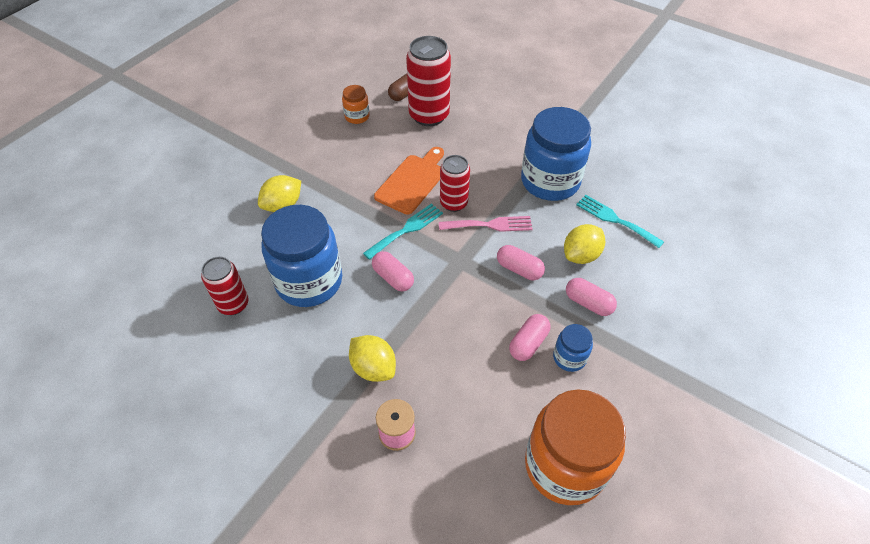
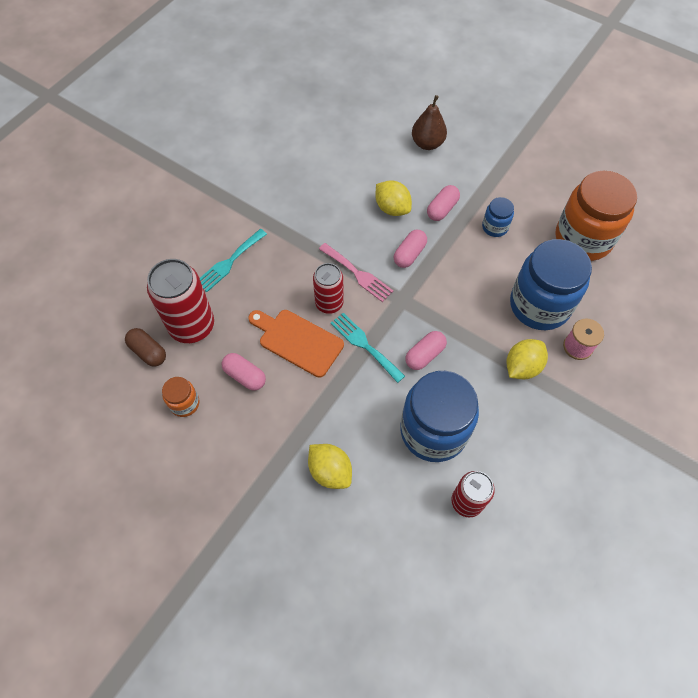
camera: 90 degrees left, 10 degrees up
pink fork [439,216,533,232] -> pink fork turned 135 degrees clockwise [319,243,393,302]
pink capsule [509,314,551,361] -> pink capsule moved to [221,353,266,391]
blue jar [521,107,591,201] -> blue jar moved to [510,239,592,330]
turquoise fork [576,195,664,248] -> turquoise fork moved to [200,229,267,292]
none -> brown pear [412,95,447,150]

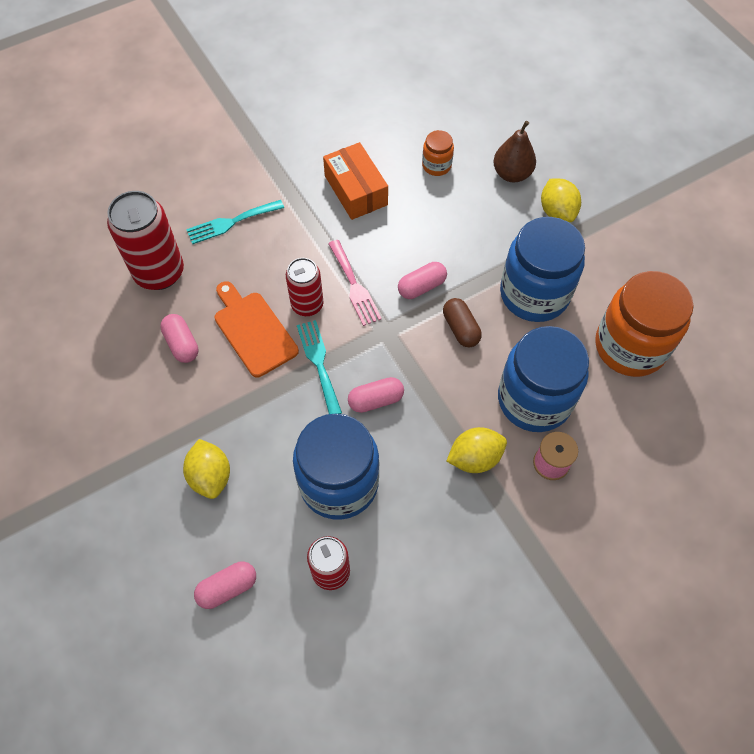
camera: 25 degrees right, 0 degrees up
brown capsule [125,328,166,367] -> brown capsule moved to [443,298,482,347]
orange jar [162,377,199,417] -> orange jar moved to [422,130,454,176]
yellow lemon [375,180,412,216] -> yellow lemon moved to [541,179,581,223]
pink capsule [427,185,460,221] -> pink capsule moved to [194,561,256,609]
blue jar [482,197,514,237] -> blue jar [500,217,585,322], size x2.18
none -> orange box [323,142,388,220]

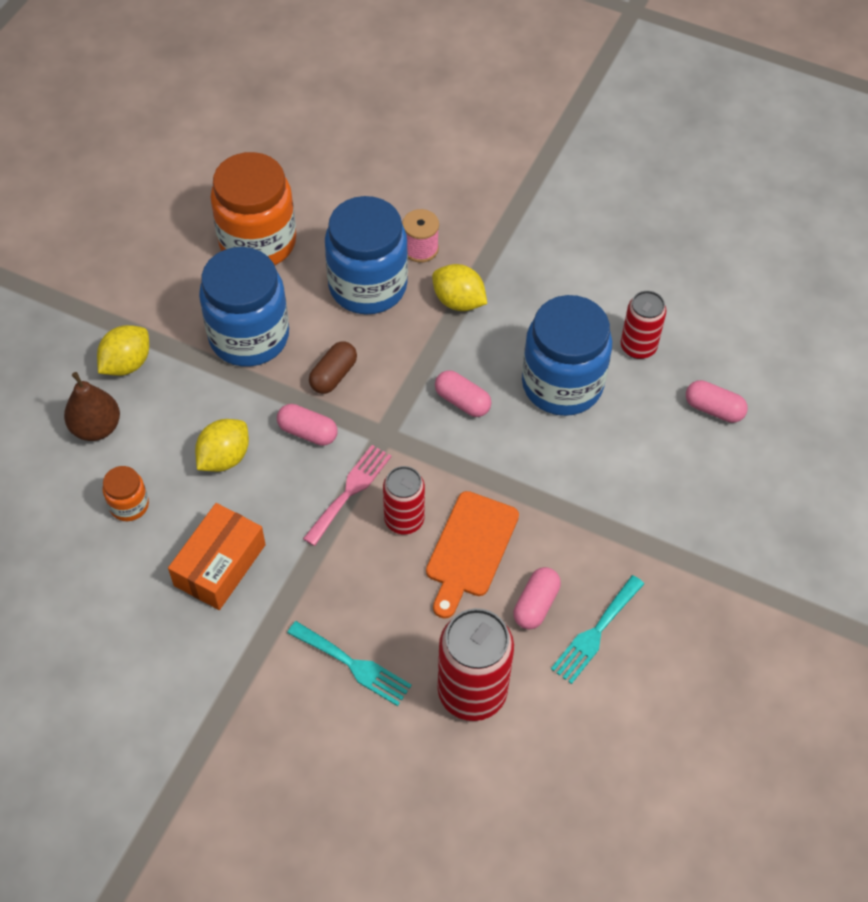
camera: 125 degrees left, 5 degrees down
yellow lemon [183,439,230,499] -> yellow lemon moved to [195,419,249,472]
turquoise fork [297,320,342,414] -> turquoise fork moved to [551,575,644,684]

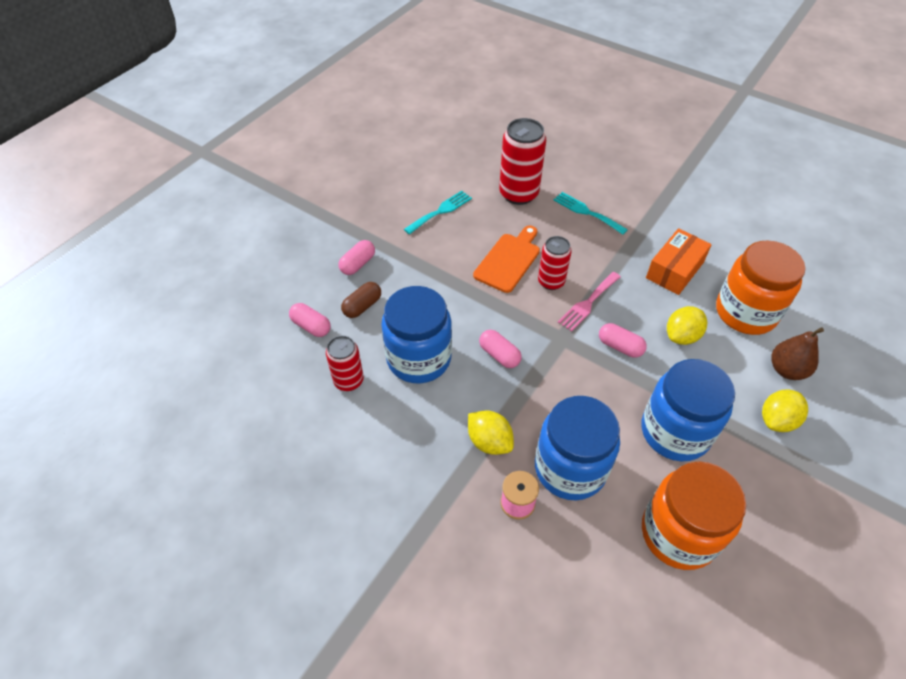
camera: 170 degrees left, 5 degrees down
orange jar [103,466,149,521] -> orange jar [716,240,806,335], size x2.18
brown capsule [309,341,357,394] -> brown capsule moved to [341,282,381,318]
pink capsule [513,567,561,629] -> pink capsule moved to [338,240,375,275]

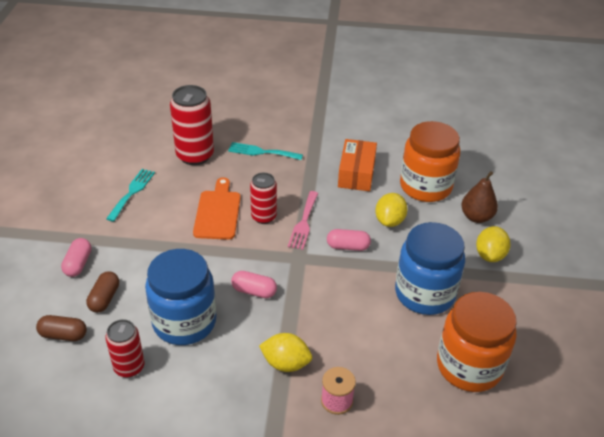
camera: 30 degrees left, 10 degrees down
pink capsule [289,303,331,337] -> brown capsule [36,315,87,341]
blue jar [535,396,620,500] -> none

